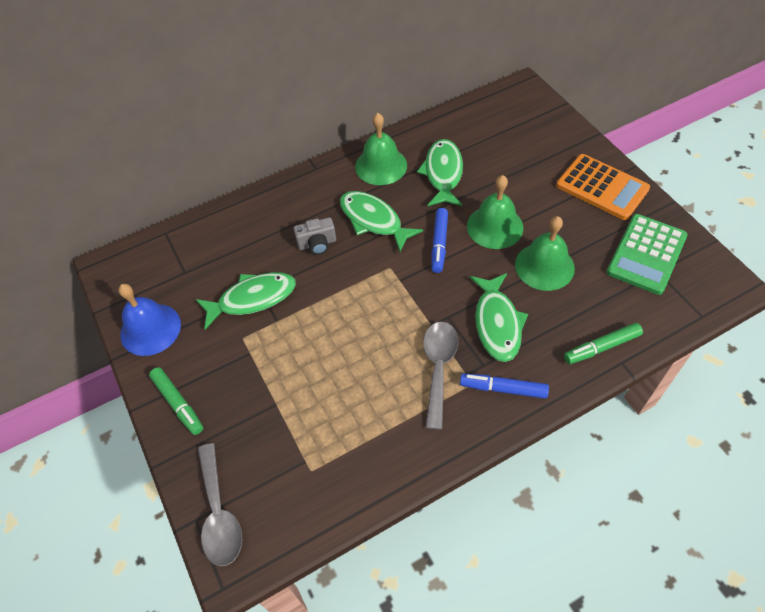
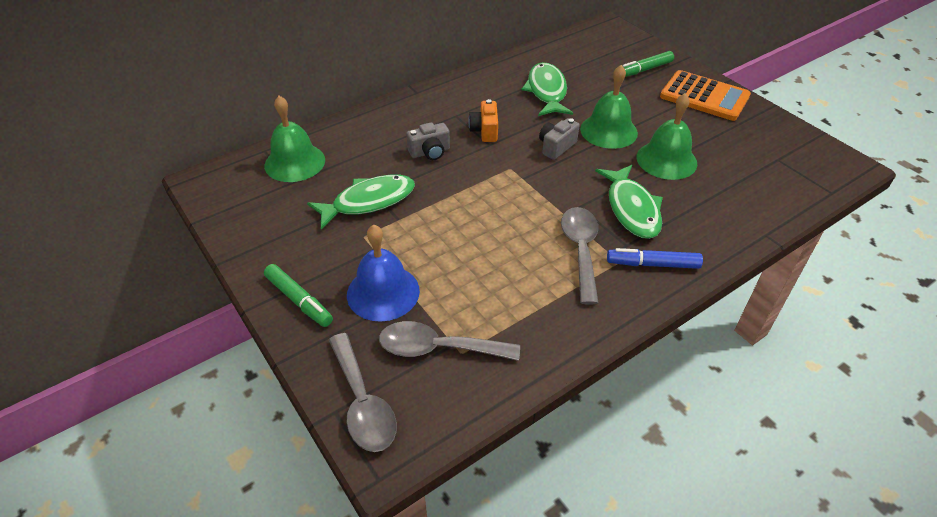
camera: 10 degrees left, 10 degrees down
blue bell [118,284,181,356] -> blue bell moved to [347,224,420,322]
green fish [340,191,423,252] -> orange camera [468,99,498,142]
green bell [355,113,407,185] -> green bell moved to [265,96,325,182]
blue marker [432,208,448,273] -> grey camera [539,118,580,160]
green marker [564,323,643,364] -> green marker moved to [622,51,674,77]
green calculator [607,214,688,295] -> none
none -> grey spoon [379,321,520,361]

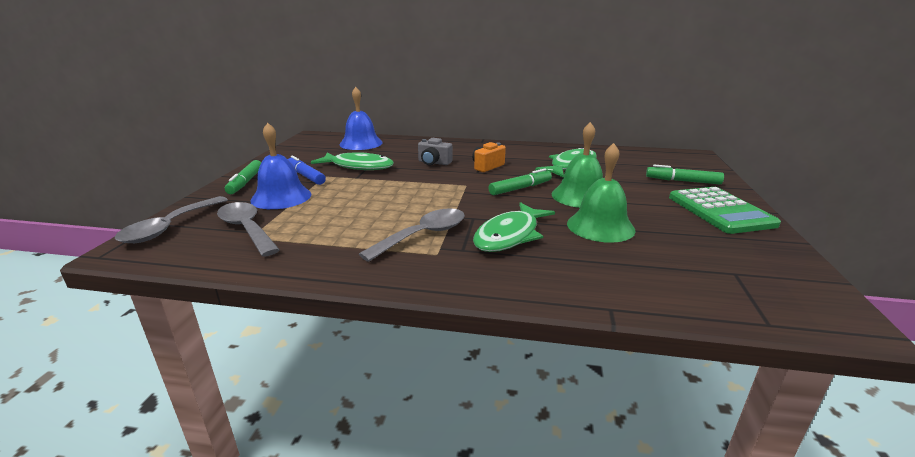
camera: 45 degrees right, 20 degrees down
green bell [265,96,325,182] -> blue bell [339,87,383,150]
grey camera [539,118,580,160] -> green marker [488,168,552,195]
blue marker [607,248,703,269] -> blue marker moved to [288,156,326,185]
orange calculator [660,70,751,121] -> green calculator [669,187,781,234]

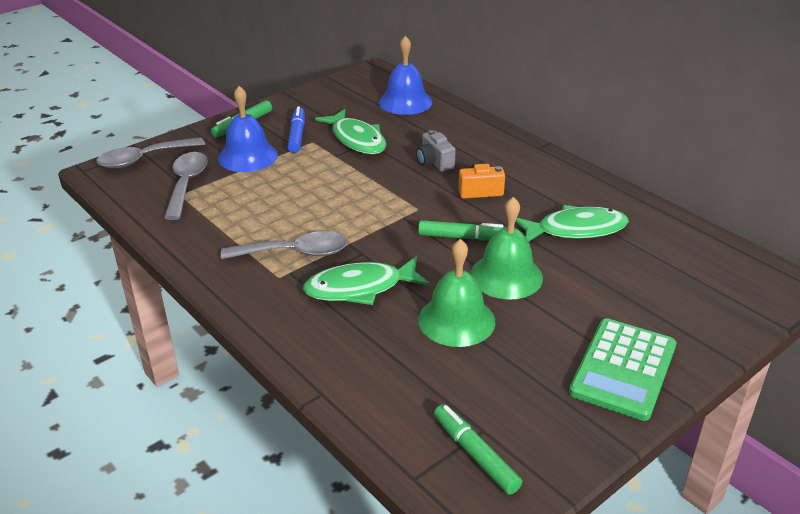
camera: 40 degrees right, 10 degrees up
green marker [646,164,724,184] -> green marker moved to [434,404,522,495]

